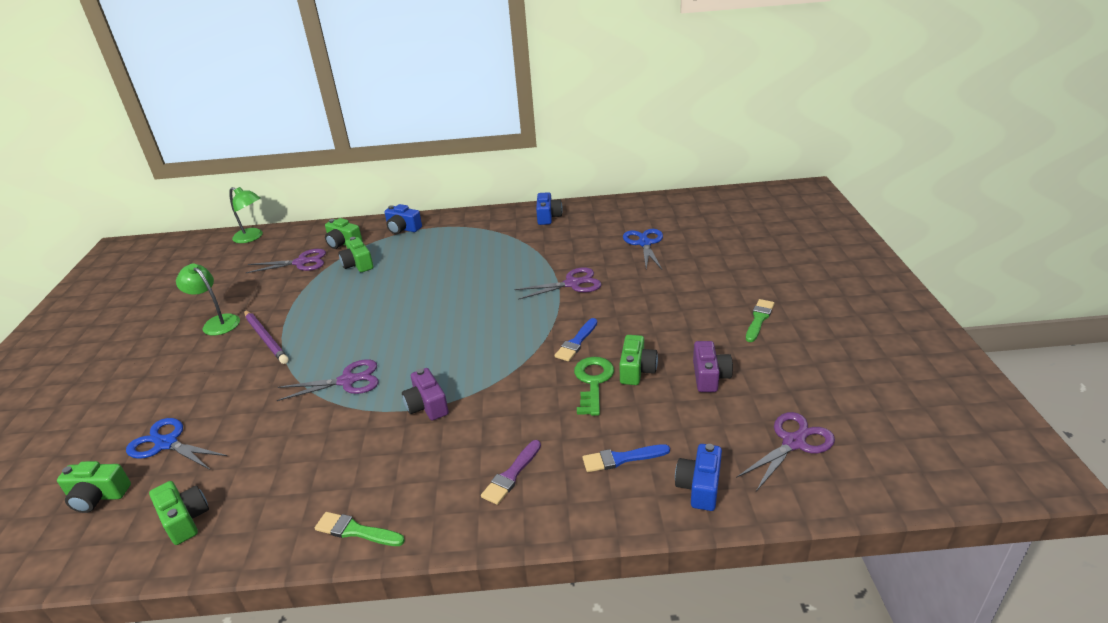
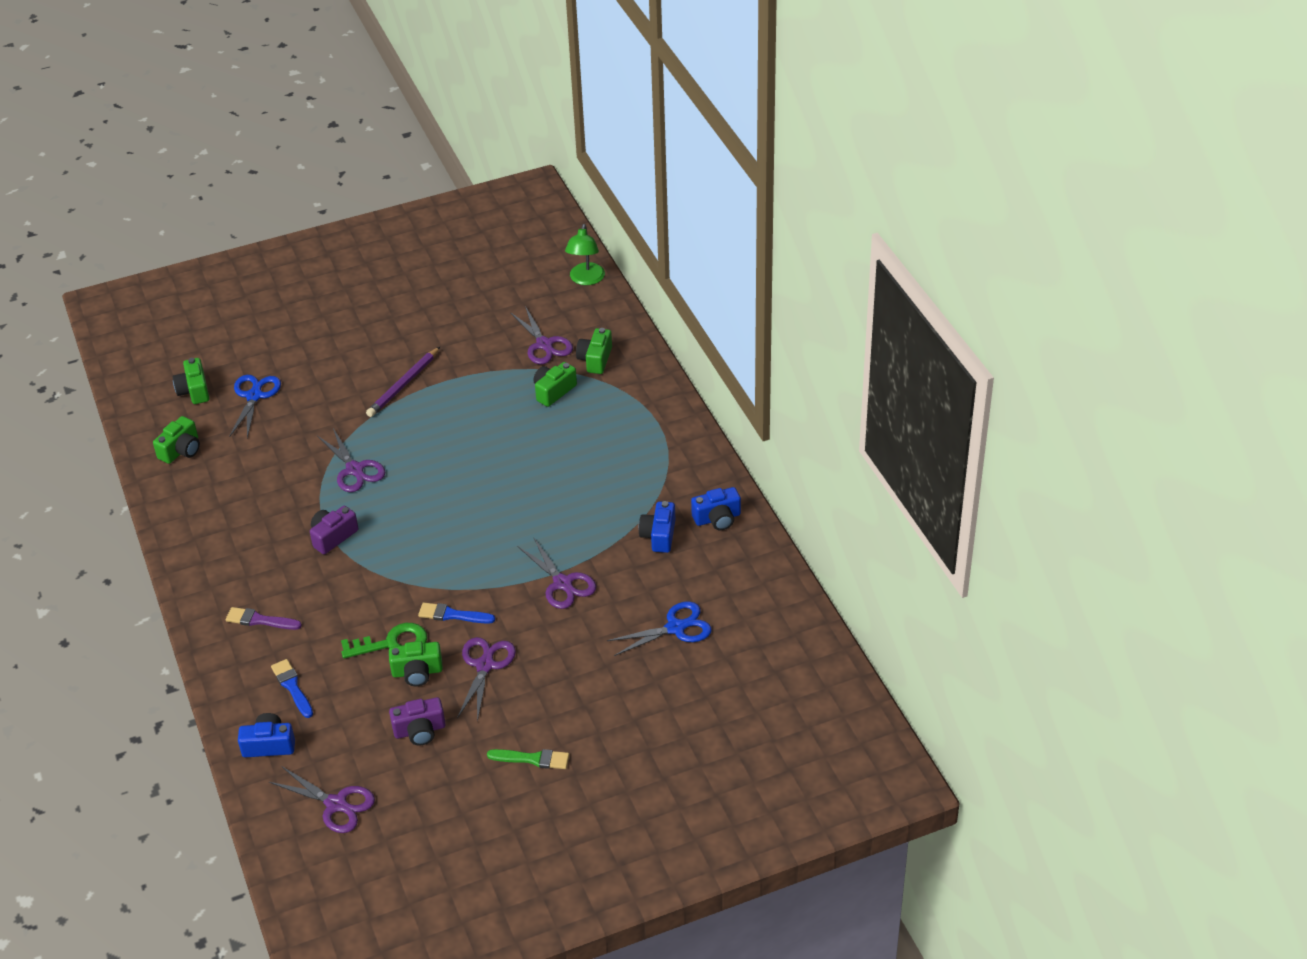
camera: 70 degrees right, 10 degrees up
green lamp [176,264,240,336] -> none
green brush [315,512,405,546] -> none
blue camera [384,204,422,234] -> blue camera moved to [639,501,675,553]
none -> purple scissors [457,637,516,722]

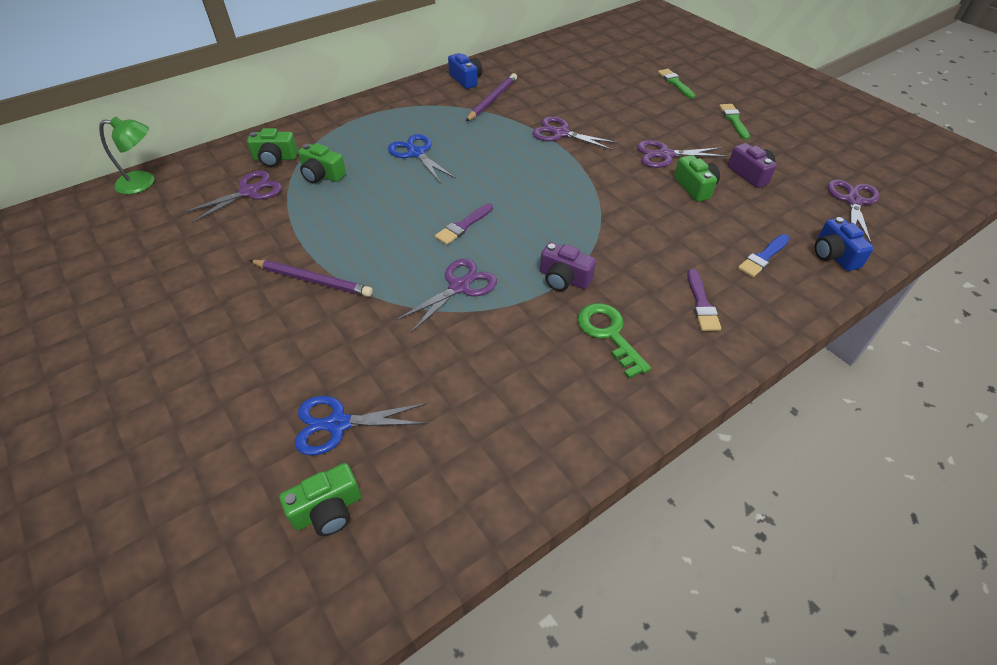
camera: 105 degrees left, 5 degrees up
green camera [153,416,200,464] -> none
green key [341,623,427,659] -> green key moved to [577,303,651,379]
blue brush [418,603,495,624] -> none
purple scissors [518,537,596,609] -> purple scissors turned 105 degrees counterclockwise [532,117,618,150]
blue scissors [606,601,712,656] -> blue scissors moved to [388,134,456,183]
blue camera [639,501,675,553] -> purple pencil [466,73,517,121]
none -> purple brush [435,203,493,245]
none -> green brush [658,69,695,99]

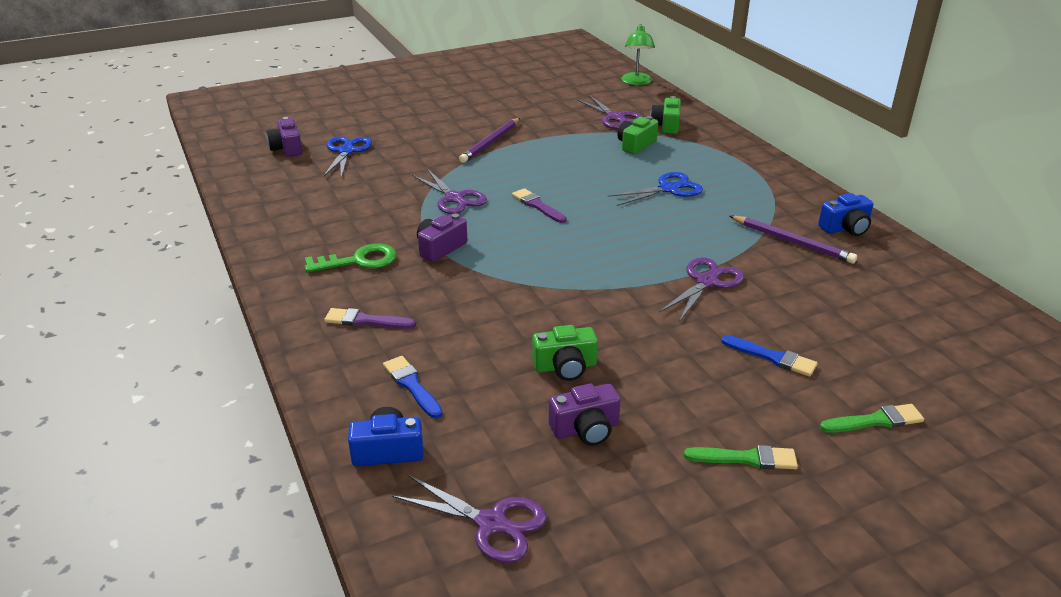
camera: 100 degrees right, 15 degrees down
green camera [279,463,361,536] -> purple camera [266,117,302,157]
purple scissors [637,140,727,168] -> none
none -> blue brush [721,335,817,377]

